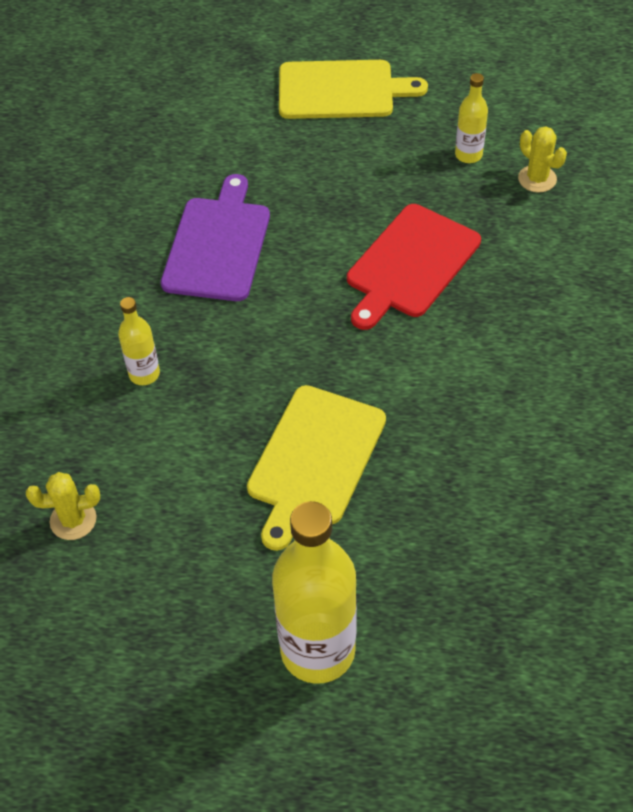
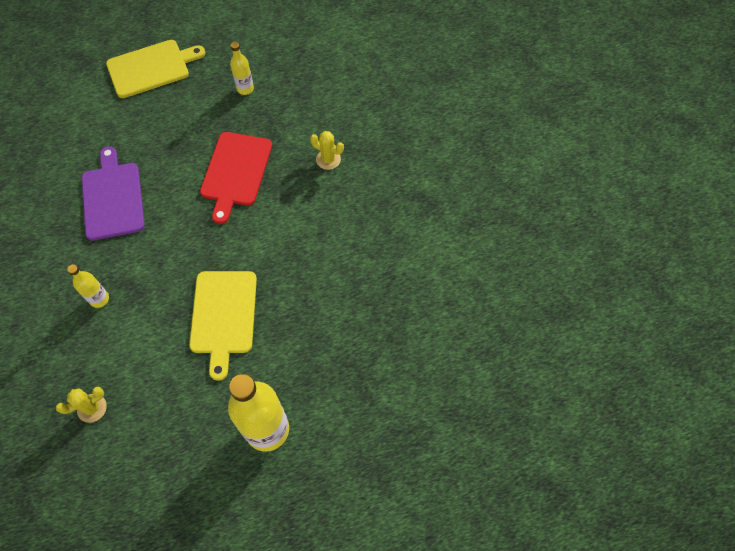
camera: 25 degrees left, 10 degrees up
yellow cactus [518,126,567,192] -> yellow cactus moved to [310,131,344,170]

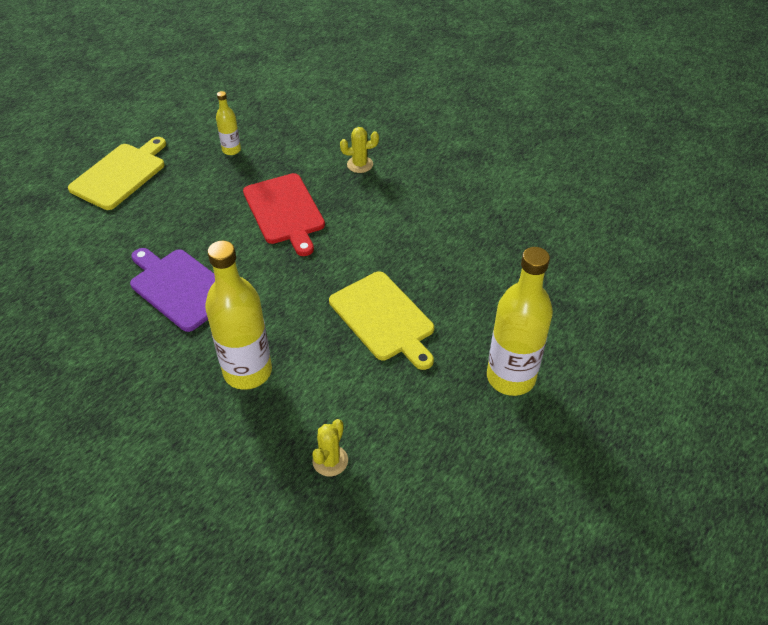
camera: 35 degrees left, 15 degrees down
yellow bottle [67,264,109,308] -> yellow bottle [205,241,272,390], size x2.04

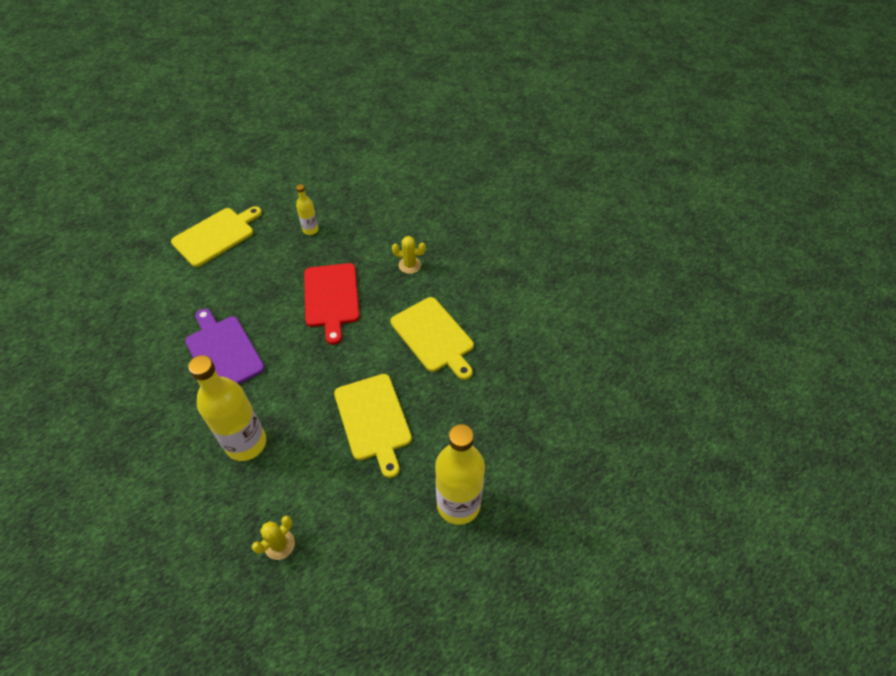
camera: 15 degrees right, 5 degrees up
none -> yellow cutting board [390,297,474,380]

